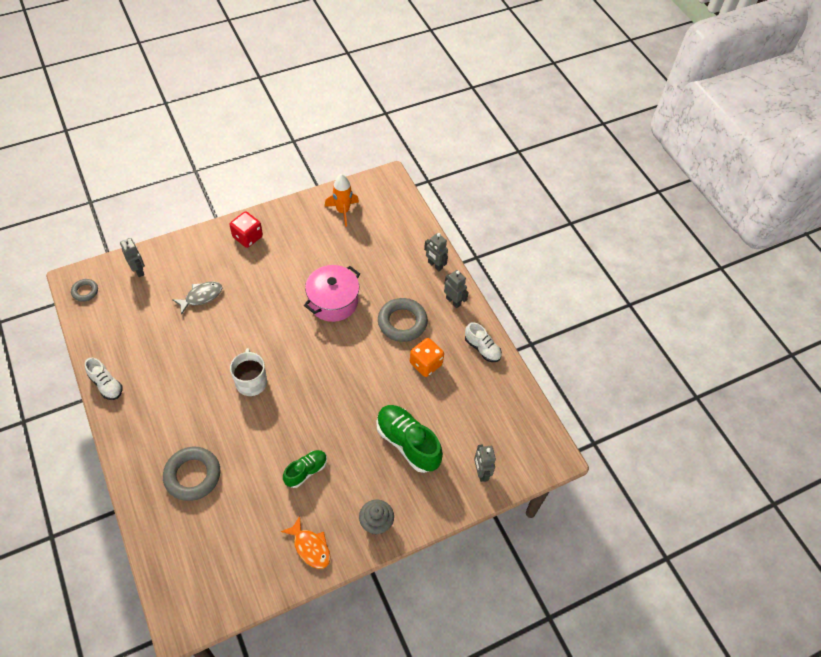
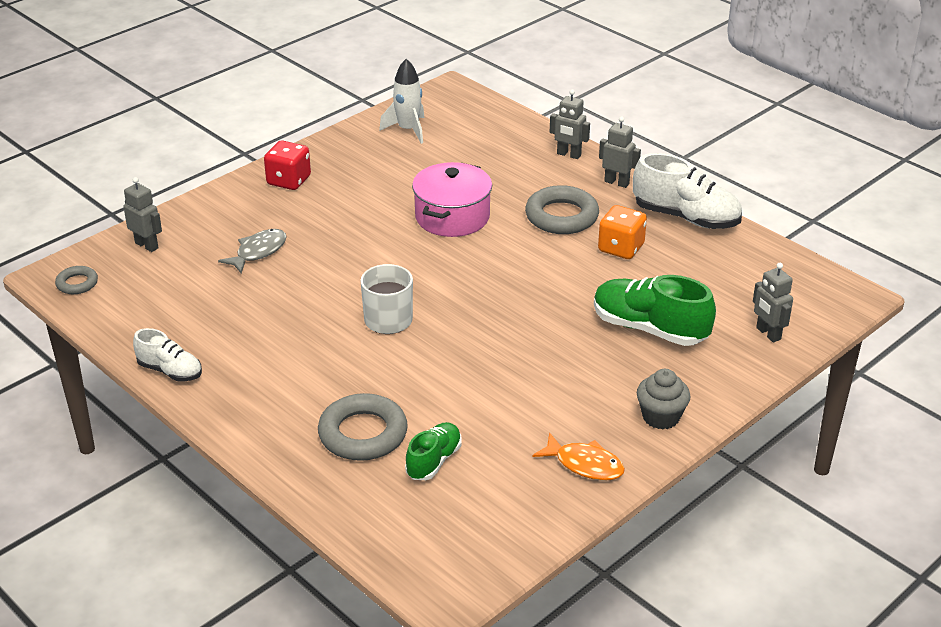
camera: 15 degrees left, 20 degrees down
green shoe [283,450,327,488] -> green shoe moved to [405,422,462,480]
orange rocket [325,174,359,227] -> white rocket [379,59,424,144]
white shoe [465,322,502,362] -> white shoe [633,153,742,229], size x1.71

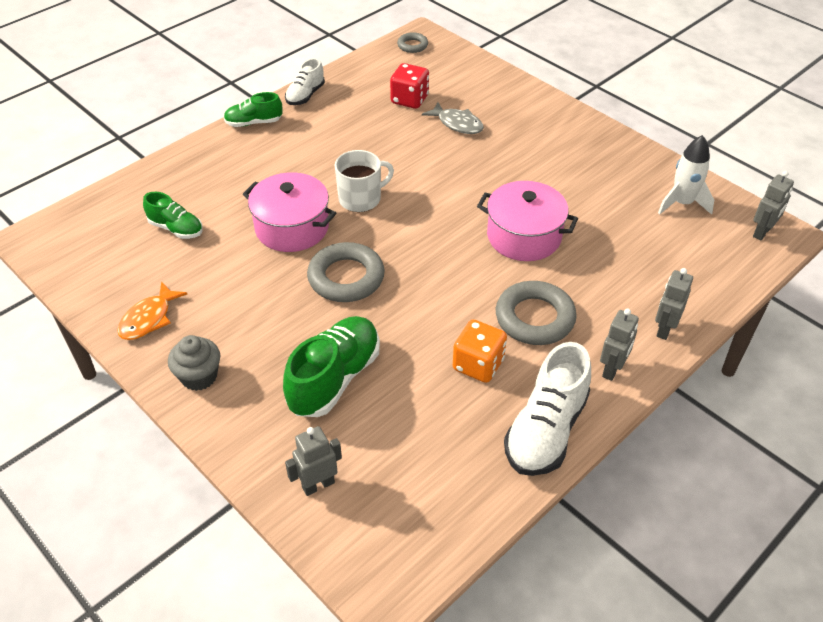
camera: 90 degrees right, 10 degrees up
grey robot [123,177,162,252] -> grey robot moved to [753,171,794,240]
red dice [264,140,311,190] -> red dice moved to [390,63,429,109]
grey ring [318,393,408,461] -> grey ring moved to [307,242,385,302]
none -> green shoe [224,92,283,127]
none -> pink pot [243,172,336,252]

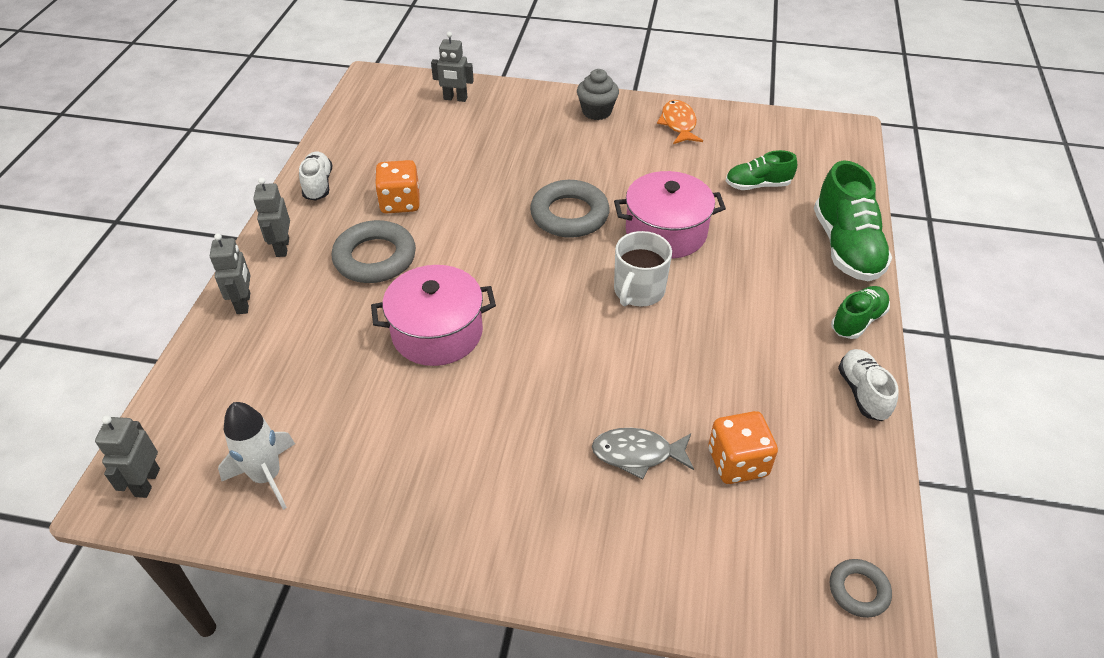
camera: 145 degrees right, 0 degrees up
green shoe [283,316,380,417] -> green shoe moved to [814,160,892,281]
grey robot [285,426,342,496] -> grey robot turned 75 degrees clockwise [431,32,474,102]
red dice [390,63,429,109] -> orange dice [708,411,778,484]
white shoe [504,342,591,476] -> white shoe [299,151,332,201], size x0.58

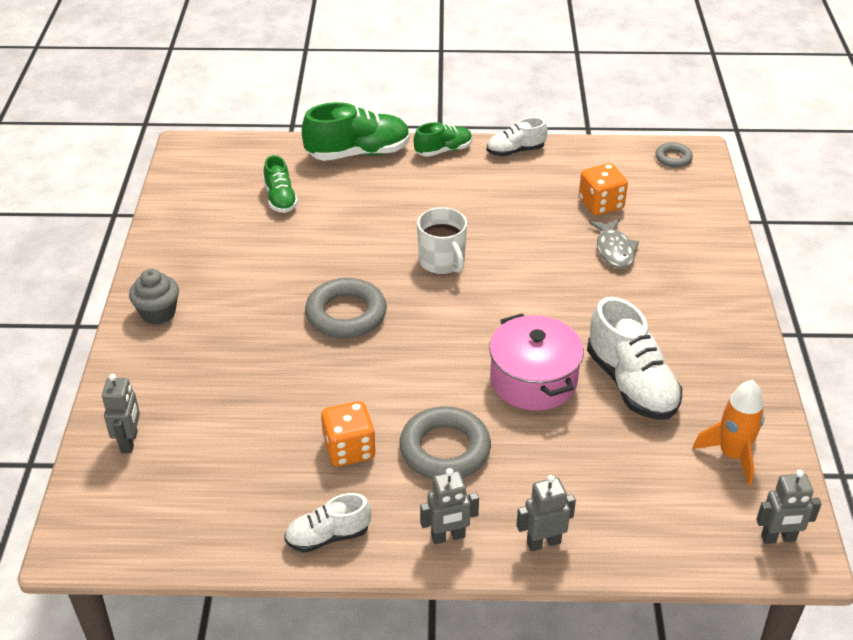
camera: 100 degrees left, 5 degrees down
white rocket [218,402,295,510] -> orange rocket [693,380,764,486]
pink pot [614,171,726,259] -> none
white mug [614,231,672,307] -> white mug turned 45 degrees clockwise [417,207,467,274]
orange fish [657,100,703,144] -> none
green shoe [831,286,890,339] -> green shoe turned 120 degrees clockwise [414,122,472,157]
none -> white shoe [587,297,682,420]

